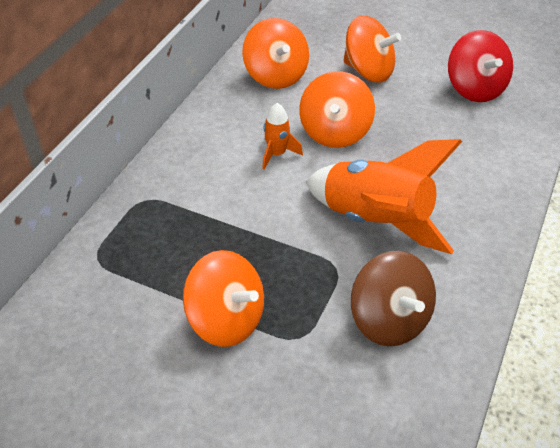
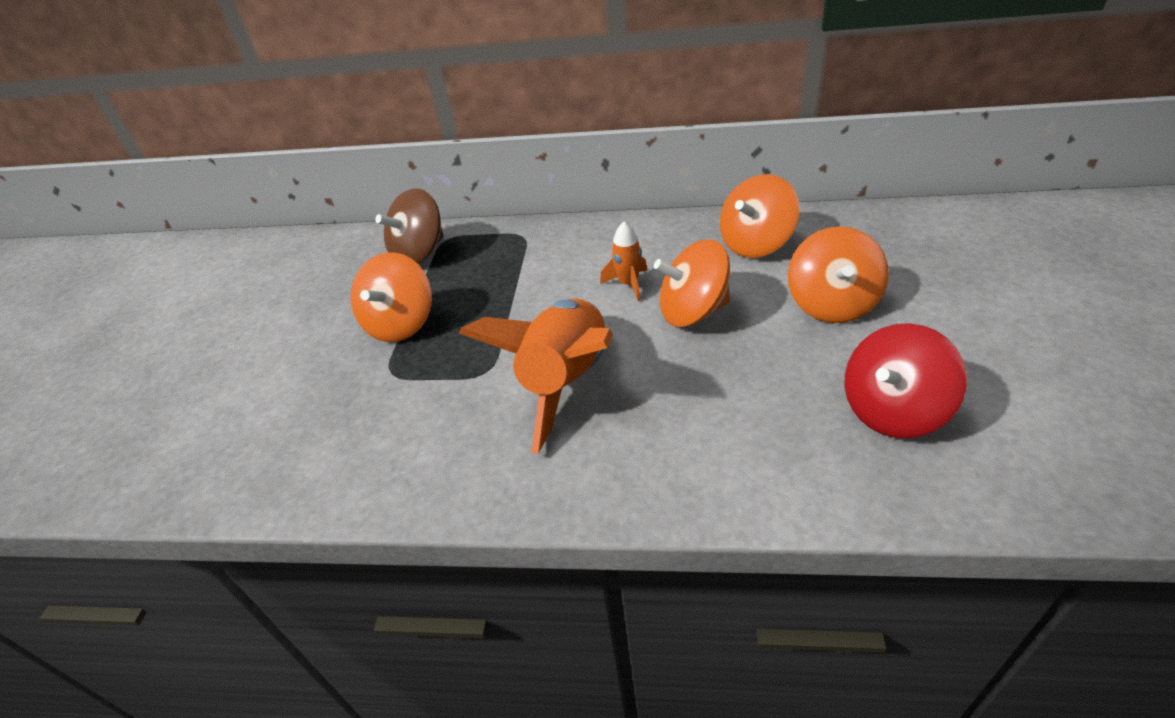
camera: 75 degrees right, 5 degrees down
brown spinning top [351,251,436,346] -> brown spinning top moved to [376,188,444,264]

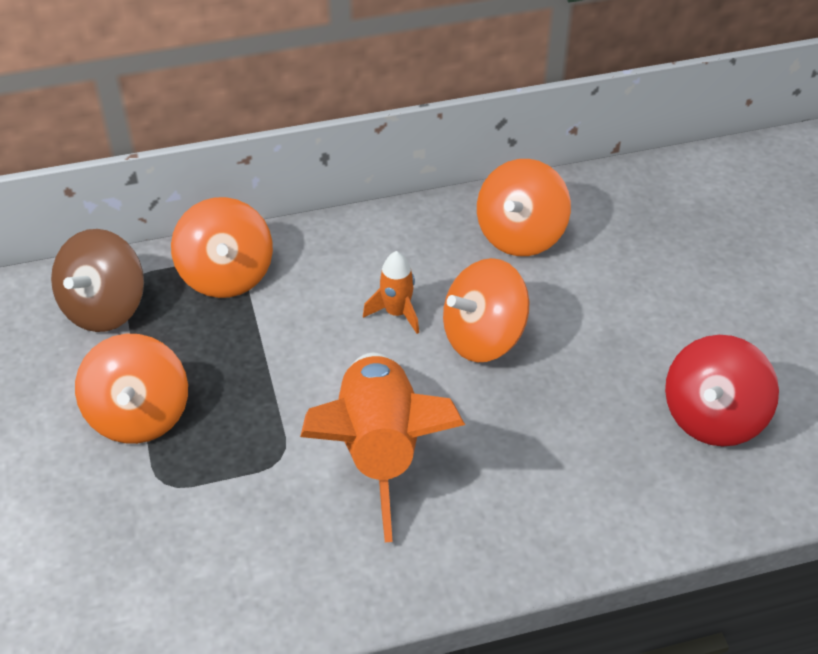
camera: 25 degrees left, 5 degrees up
orange spinning top [788,226,889,323] -> orange spinning top moved to [171,197,273,298]

